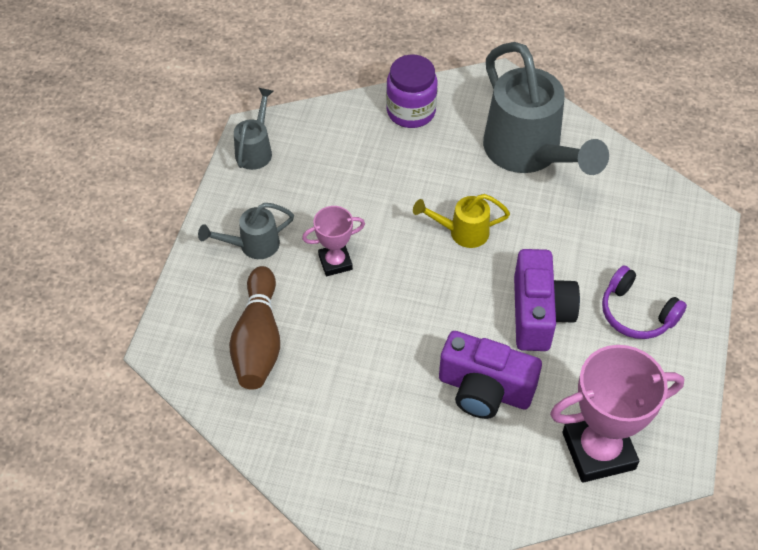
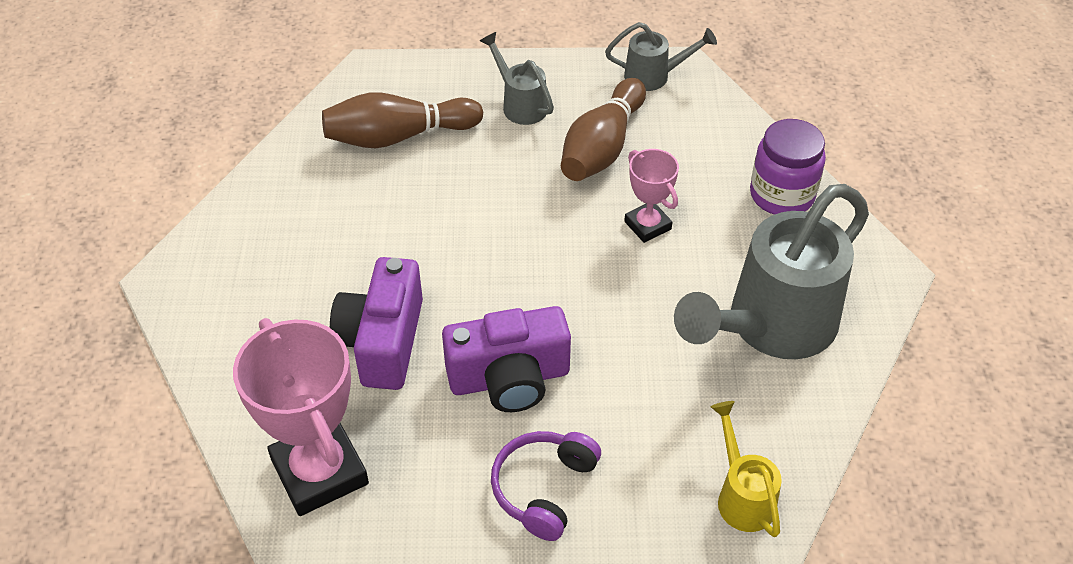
camera: 75 degrees right, 5 degrees down
pink trophy [302,206,365,276] -> pink trophy moved to [624,149,679,243]
yellow watering can [413,194,510,248] -> yellow watering can moved to [711,401,782,537]
none -> brown bowling pin [561,78,646,181]

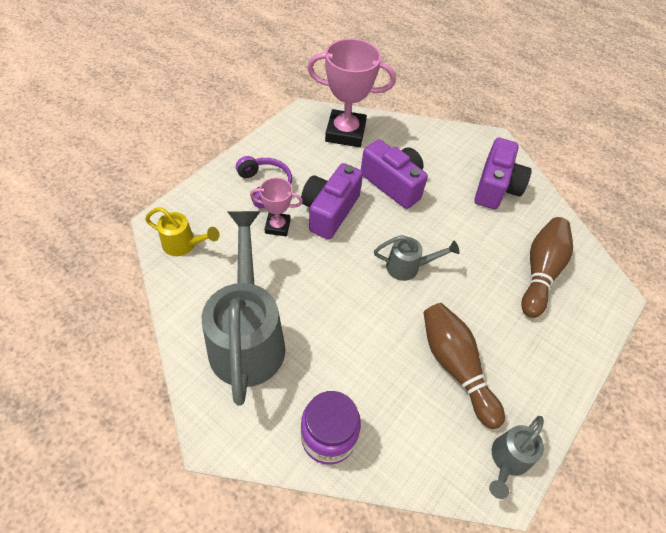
camera: 125 degrees right, 5 degrees up
grey watering can [480,32,554,125] -> grey watering can moved to [374,235,460,281]
pink trophy [624,149,679,243] -> pink trophy moved to [250,178,303,236]
none -> purple camera [474,137,532,209]

